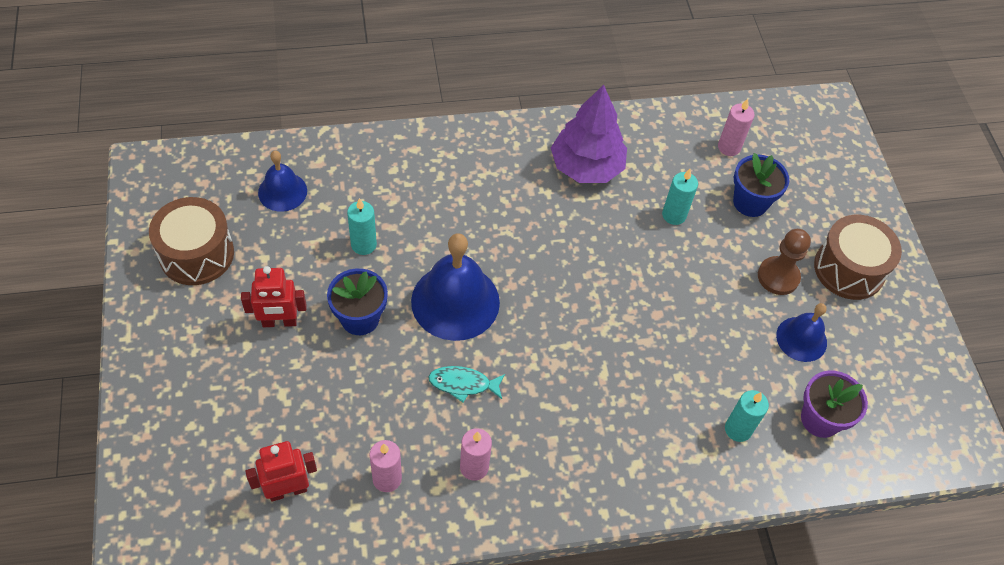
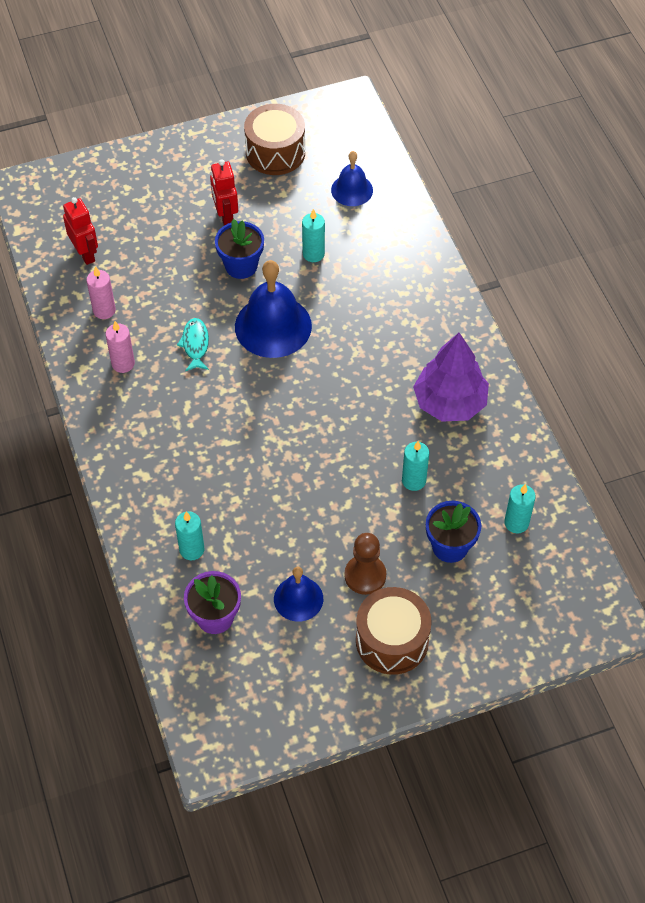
camera: 85 degrees right, 0 degrees up
pink candle [718,99,754,156] -> turquoise candle [504,484,536,533]

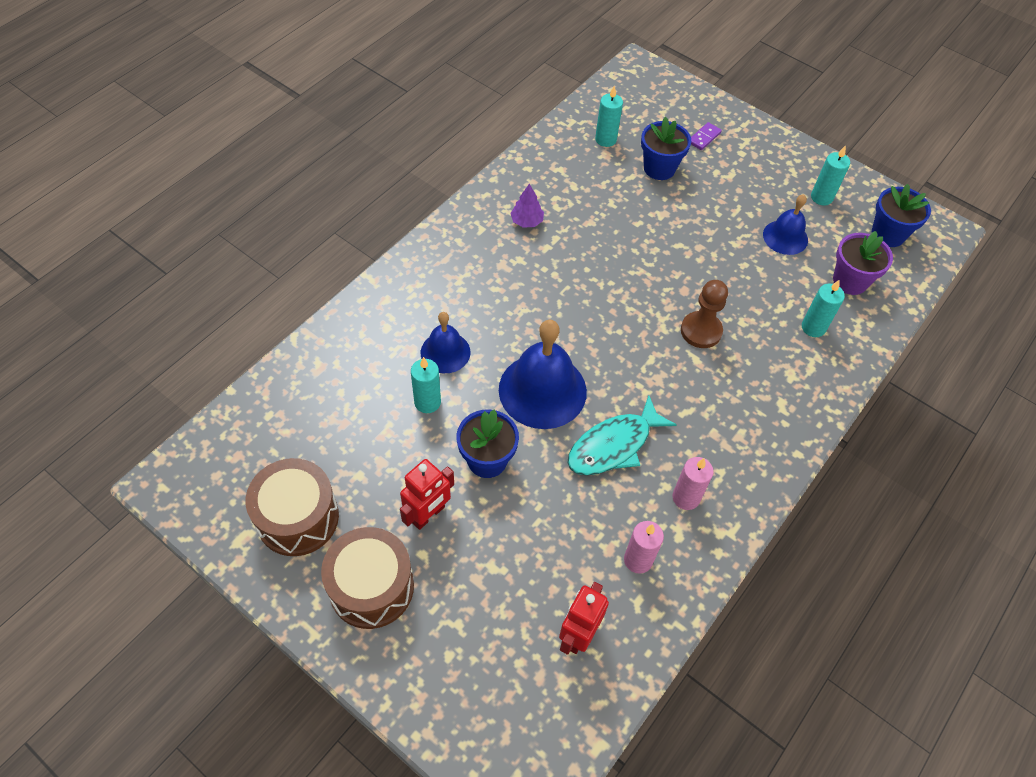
camera: 125 degrees left, 0 degrees up
turquoise fish [177,318,209,371] -> turquoise fish [567,395,677,475], size x1.59
blue bell [331,151,373,206] -> blue bell moved to [421,312,471,373]
brown pawn [344,533,386,595] -> brown pawn moved to [681,280,728,348]
brown drum [356,587,432,675] -> brown drum moved to [321,527,414,629]
turquoise candle [402,441,429,491] -> turquoise candle moved to [811,145,850,206]
purple tree [413,333,489,422] -> purple tree [510,184,544,228], size x0.46
none -> purple domino [691,122,722,150]
none -> blue flower pot [872,184,931,247]

